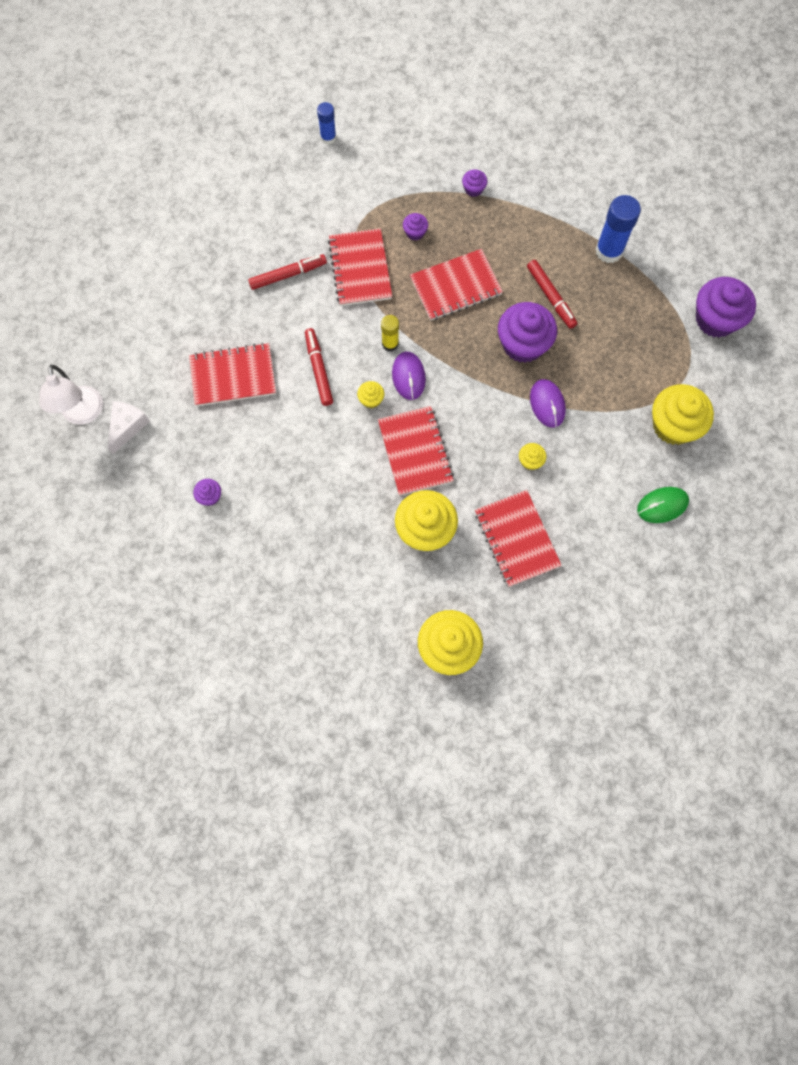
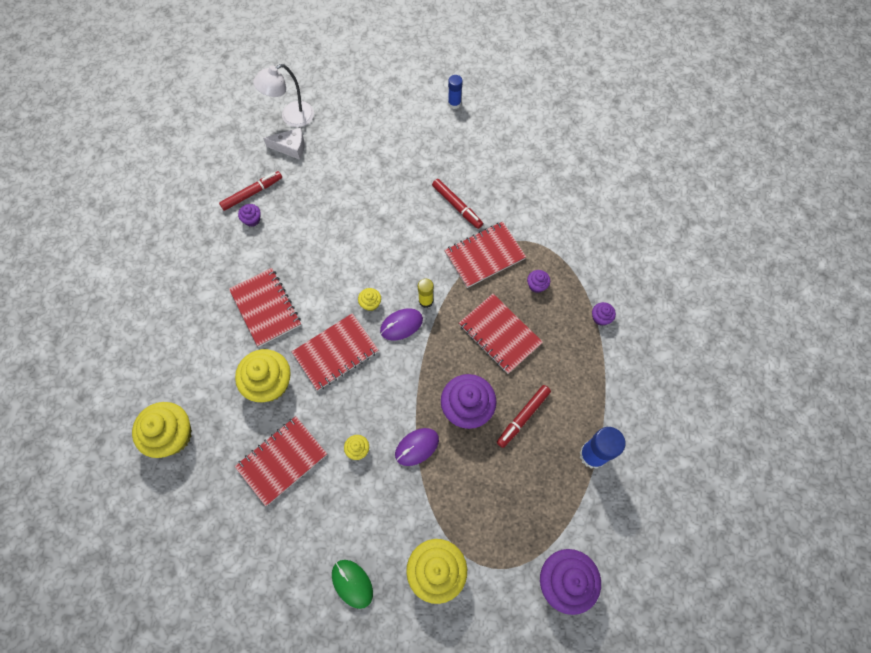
camera: 70 degrees right, 5 degrees down
red notebook [189,343,276,406] -> red notebook moved to [229,268,301,347]
red marker [305,328,333,406] -> red marker moved to [219,171,282,211]
blue glue stick [317,102,336,144] -> blue glue stick moved to [448,75,463,109]

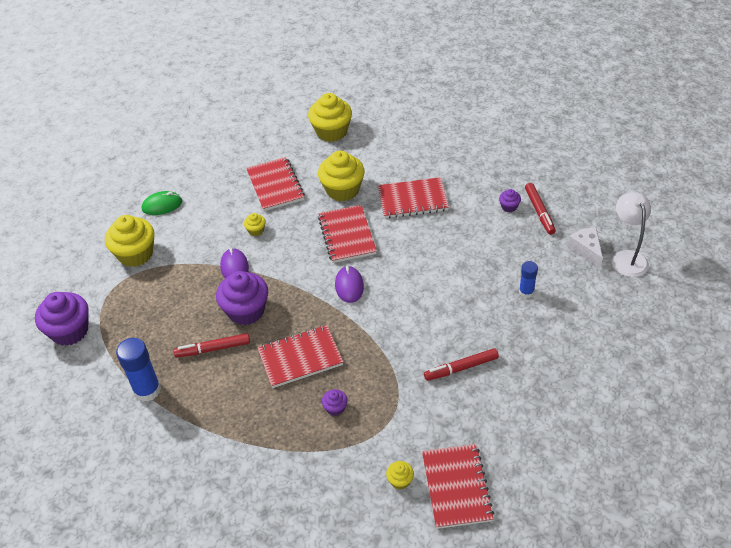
camera: 115 degrees right, 20 degrees down
white cheese [263,128,305,160] -> white cheese turned 135 degrees clockwise [568,227,603,268]
yellow cupcake [358,288,381,311] -> yellow cupcake moved to [386,461,414,490]
yellow glue stick [418,278,434,308] -> none
red notebook [444,221,526,288] -> red notebook moved to [422,444,494,529]
blue glue stick [448,75,463,109] -> blue glue stick moved to [519,261,538,298]
red marker [497,385,551,448] -> red marker turned 75 degrees counterclockwise [174,333,250,357]
purple cupcake [592,302,616,326] -> none

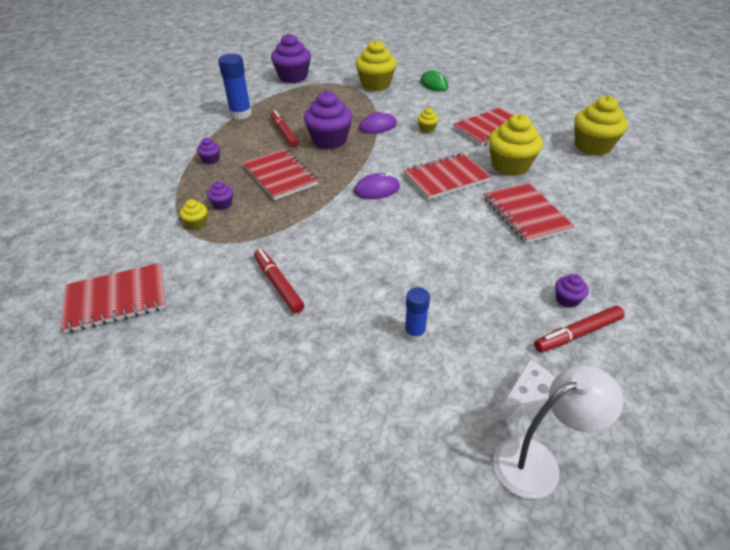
camera: 75 degrees right, 5 degrees down
yellow cupcake [386,461,414,490] -> yellow cupcake moved to [180,199,207,229]
none -> purple cupcake [197,138,220,164]

